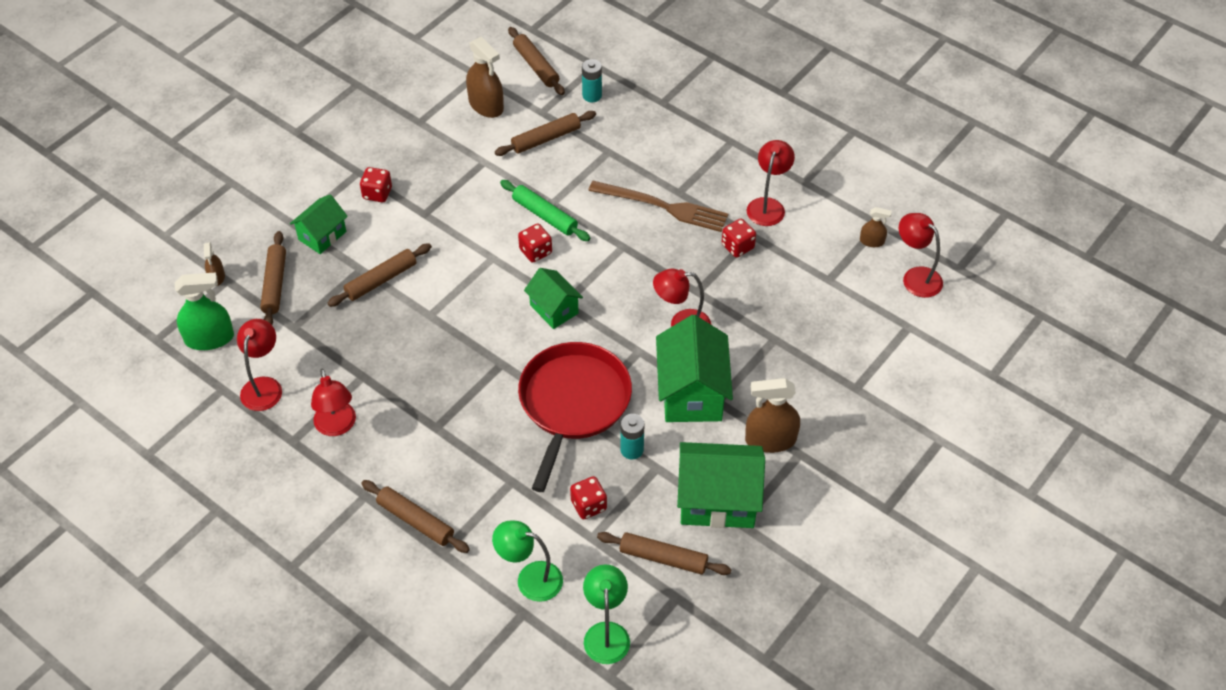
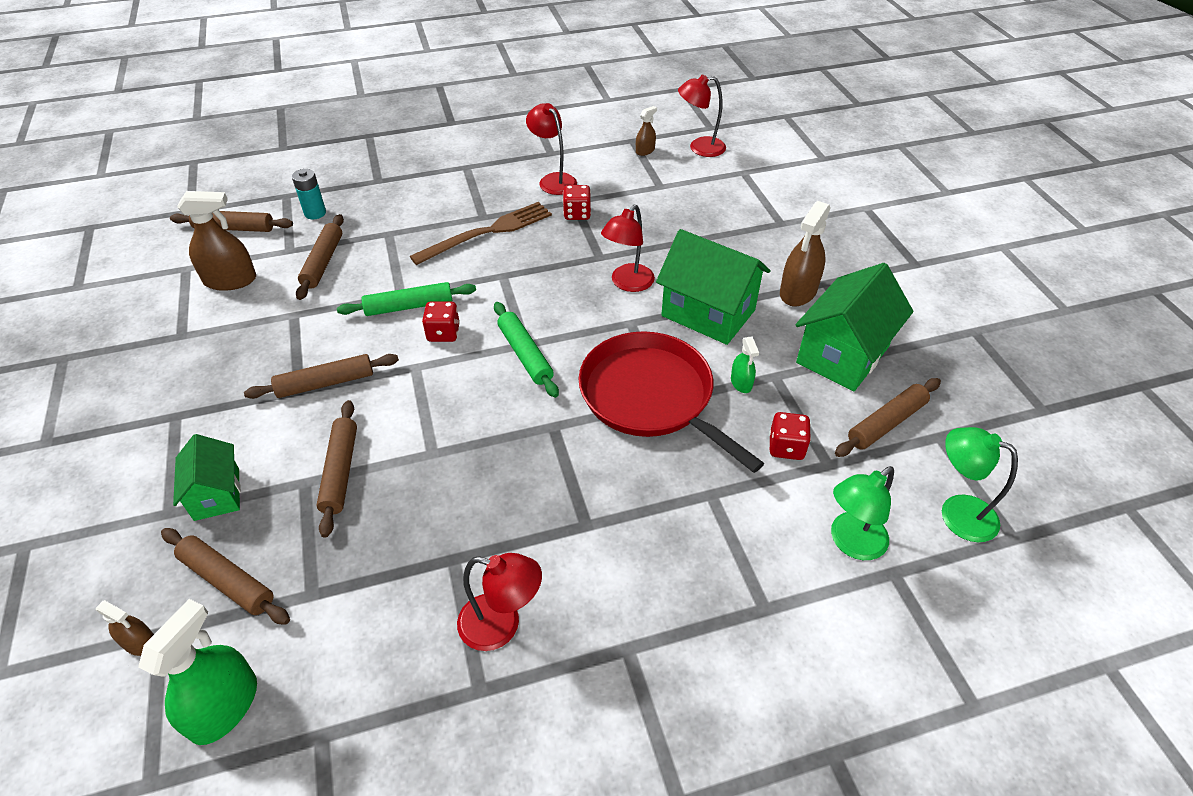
camera: 55 degrees left, 5 degrees down
red lamp [237,319,282,411] -> none
red dice [360,167,392,202] -> none
brown rolling pin [361,480,470,553] -> brown rolling pin moved to [244,354,399,399]
green house [524,268,583,329] -> green rolling pin [494,302,559,398]
turquoise battery [620,414,645,460] -> green spray bottle [731,336,759,393]

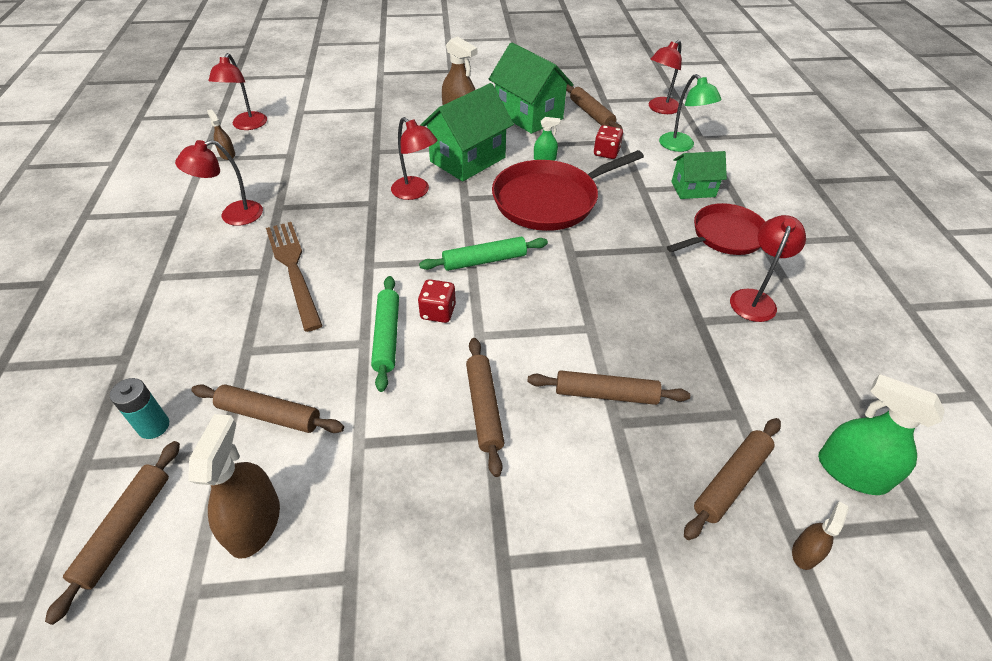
camera: 80 degrees left, 0 degrees up
green house [173,434,241,521] -> green house moved to [671,151,727,199]
red dice [563,185,591,220] -> none
green lamp [942,427,1018,542] -> red lamp [649,40,682,114]
none -> red pan [667,203,765,255]

